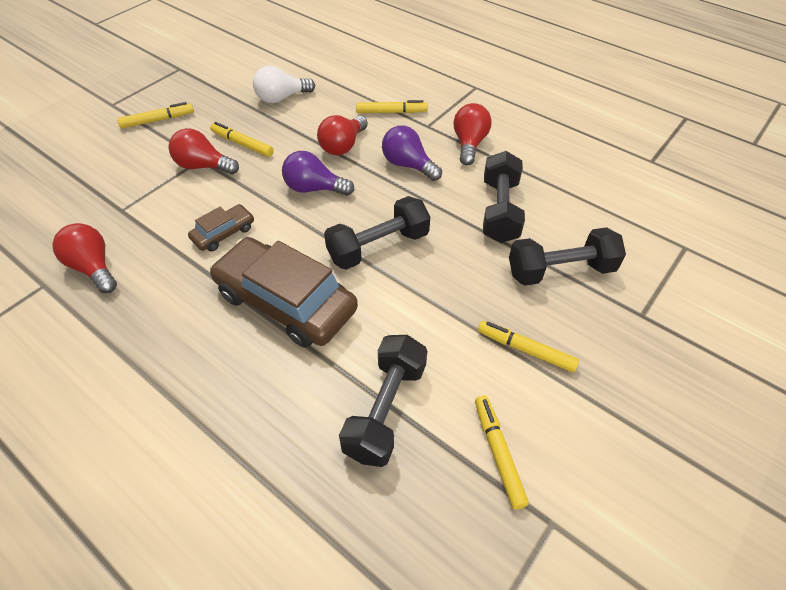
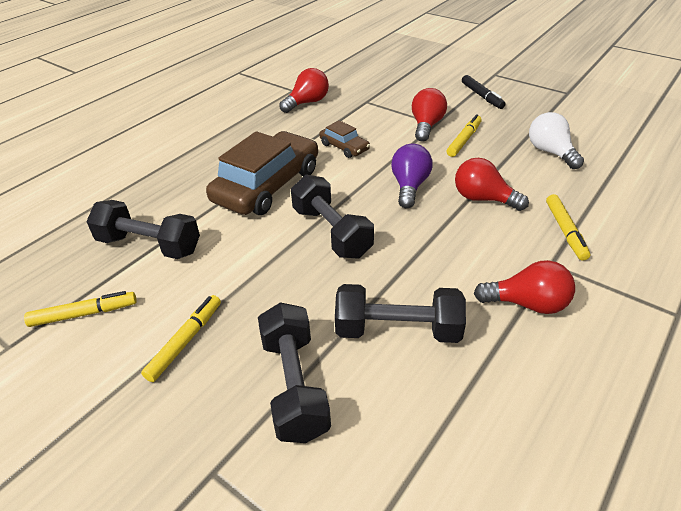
camera: 90 degrees right, 10 degrees down
yellow marker [117,102,194,128] -> black marker [462,75,506,109]
purple light bulb [382,126,442,181] -> none

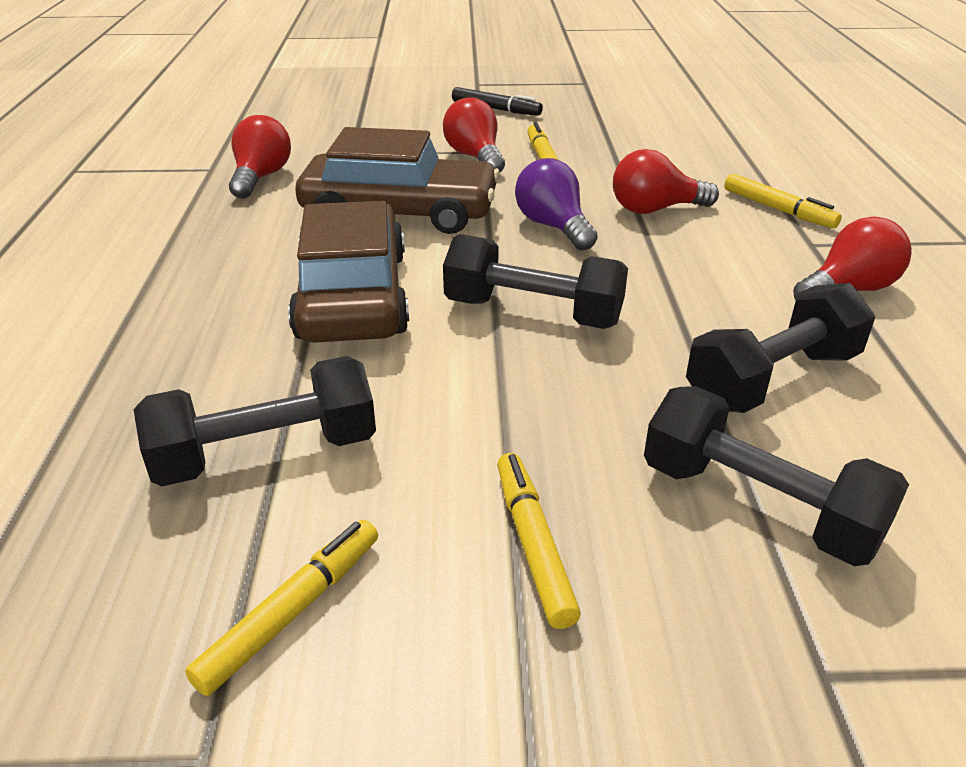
camera: 40 degrees left, 5 degrees down
brown car [319,120,370,158] -> brown car [295,127,500,234], size x2.11
white light bulb [529,112,584,169] -> none

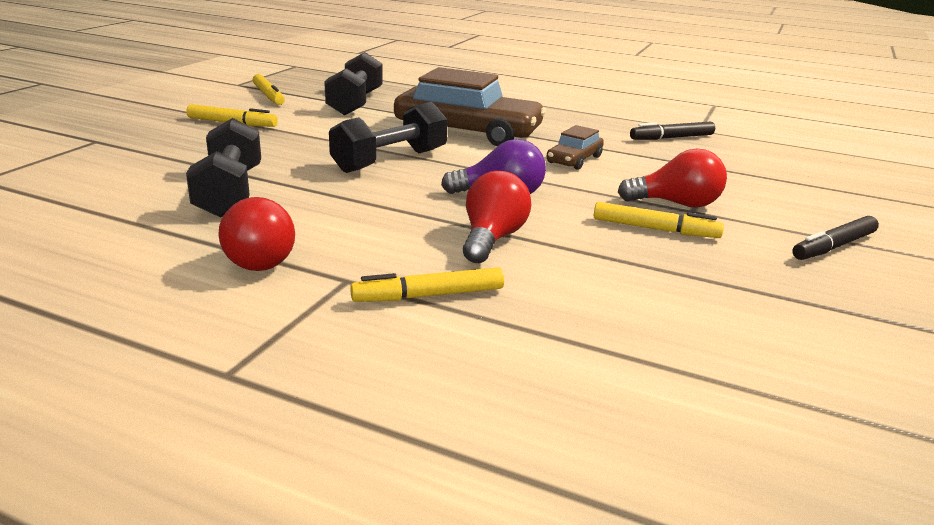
camera: 115 degrees right, 10 degrees down
red light bulb [229,115,291,199] -> black marker [630,122,715,140]
brown car [295,127,500,234] -> brown car [547,125,604,170], size x0.47
black dumbbell [644,386,909,566] -> none

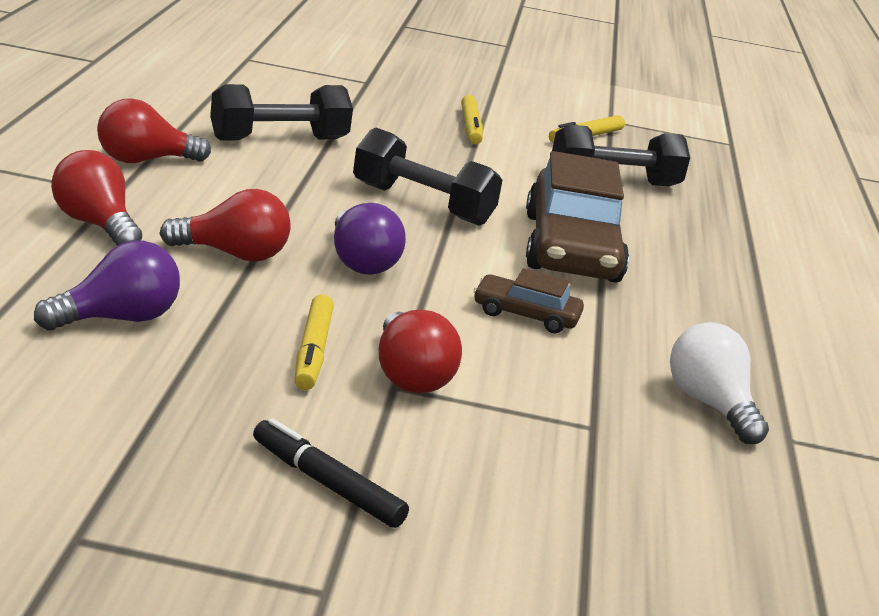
camera: 70 degrees right, 0 degrees up
yellow marker [350,267,504,302] -> red light bulb [51,150,142,246]
black marker [630,122,715,140] -> white light bulb [670,322,769,444]
none -> purple light bulb [34,240,180,330]

